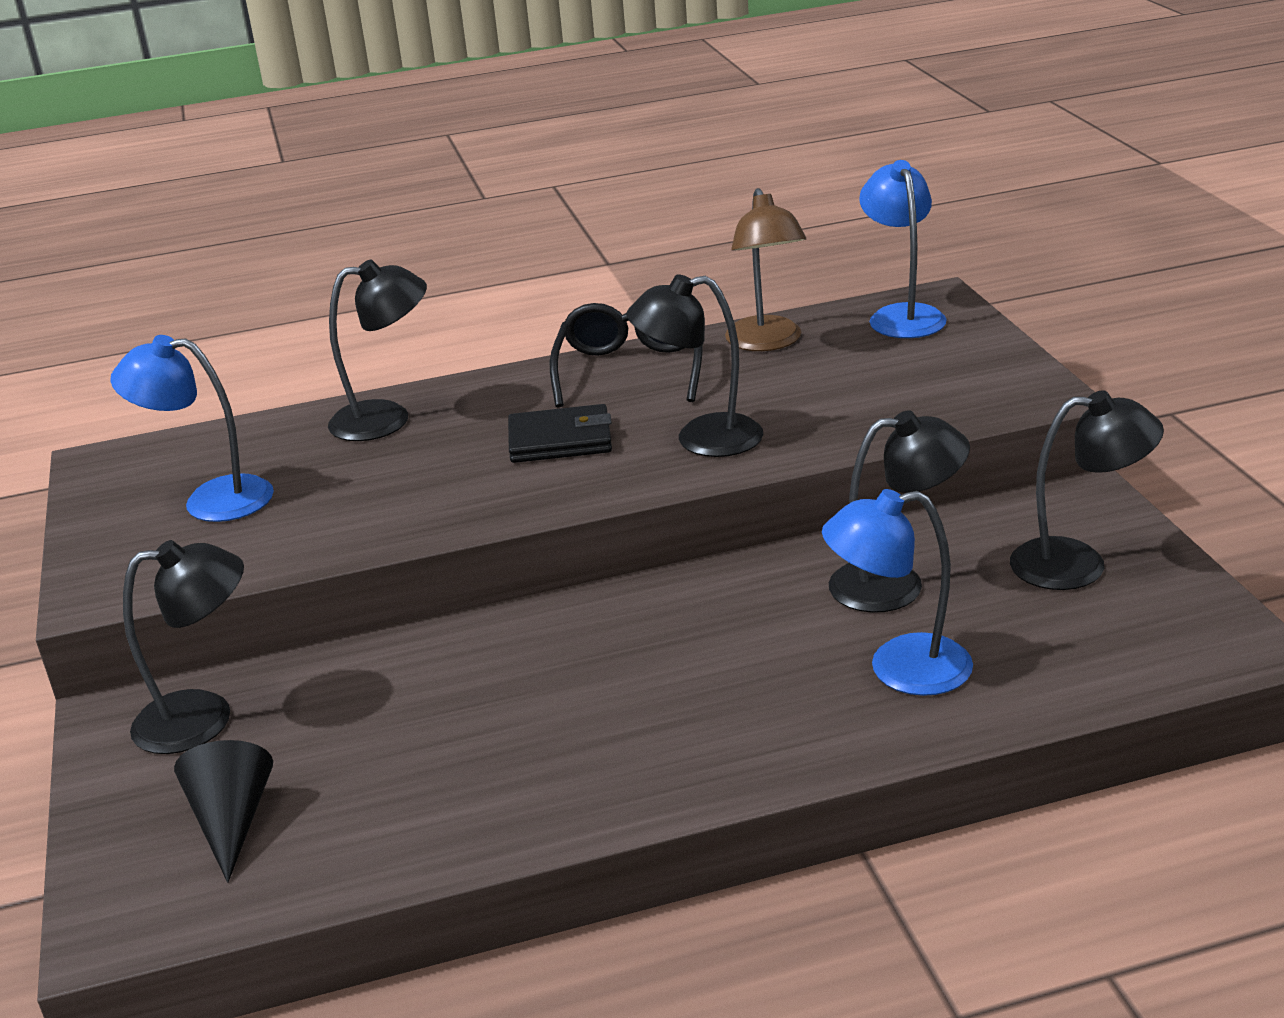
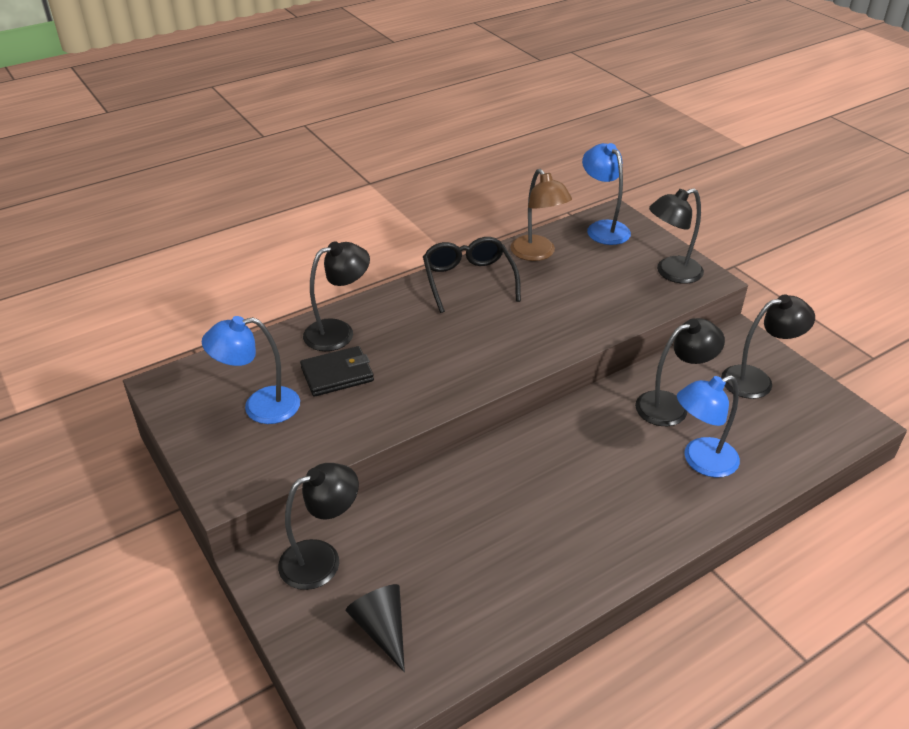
camera: 20 degrees left, 10 degrees up
black wallet [508,404,612,463] -> black wallet moved to [300,346,374,397]
black lamp [626,274,763,457] -> black lamp moved to [649,188,704,284]

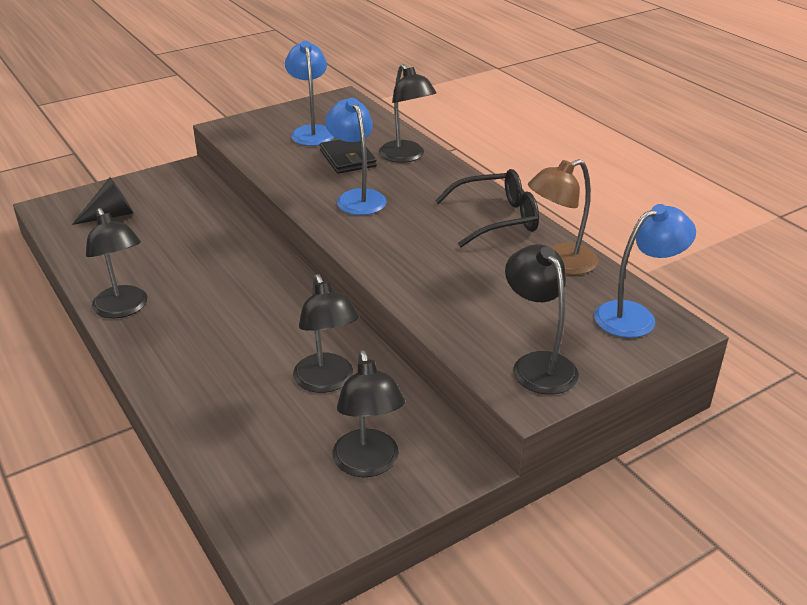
camera: 90 degrees right, 5 degrees down
black lamp [278,463,359,590] -> black lamp moved to [86,208,147,319]
blue lamp [677,375,740,477] -> blue lamp moved to [325,98,386,215]

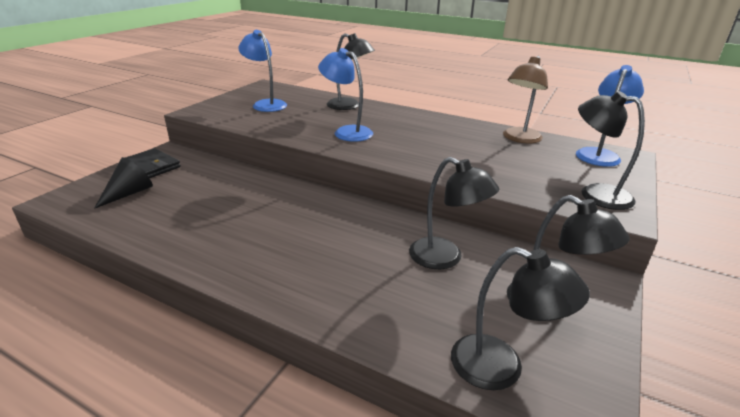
camera: 30 degrees left, 5 degrees down
black lamp [86,208,147,319] -> black lamp moved to [451,247,590,390]
black wallet [320,140,377,174] -> black wallet moved to [125,148,181,178]
black glasses [435,169,539,247] -> none

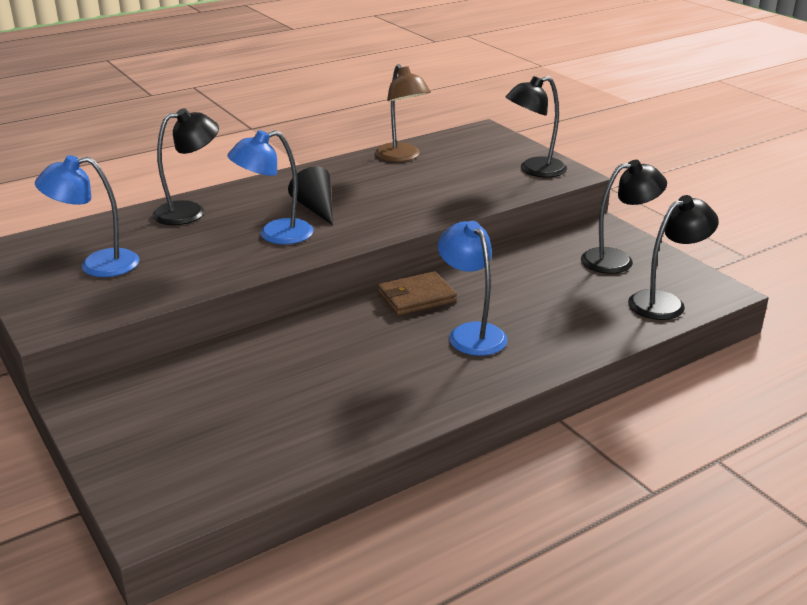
camera: 60 degrees left, 0 degrees up
black cone [94,157,153,209] -> black cone moved to [288,166,333,225]
black wallet [125,148,181,178] -> none
black lamp [409,157,499,269] -> none
blue lamp [576,65,644,167] -> blue lamp moved to [438,221,508,356]
none -> brown wallet [378,271,457,315]

